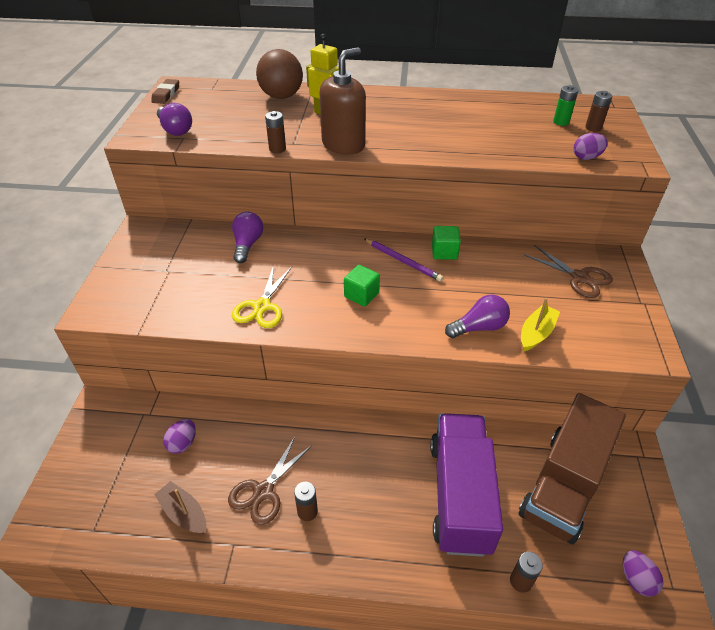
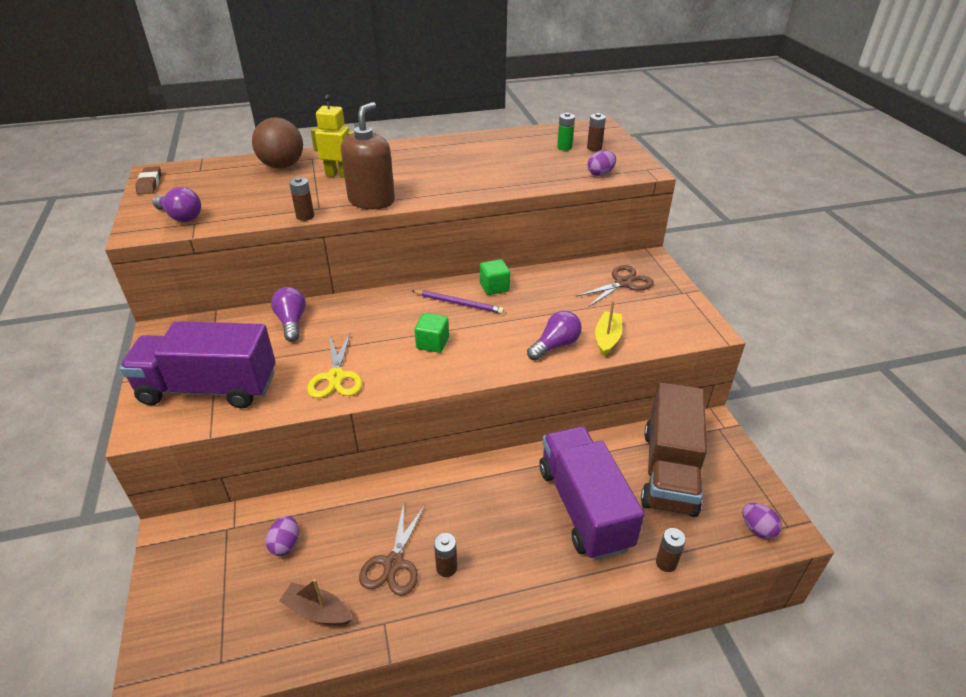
camera: 20 degrees left, 5 degrees down
brown scissors [524,245,613,298] -> brown scissors turned 60 degrees counterclockwise [575,265,654,306]
none -> purple truck [119,321,276,408]

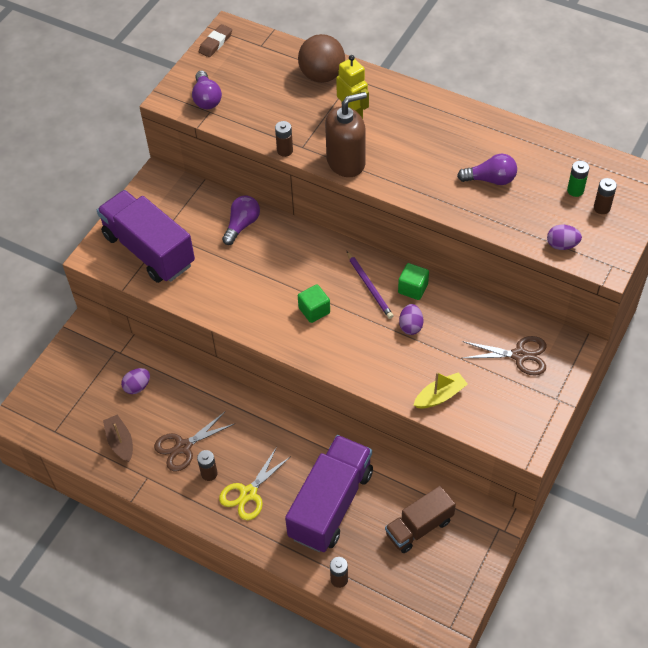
camera: 45 degrees right, 15 degrees up
yellow scissors [307,333,362,398] -> yellow scissors moved to [219,447,291,520]
purple light bulb [527,311,582,361] -> purple light bulb moved to [457,154,517,185]
brown truck [641,382,707,517] -> brown truck [385,486,456,553], size x0.61
purple egg [742,503,782,539] -> purple egg moved to [399,304,423,335]

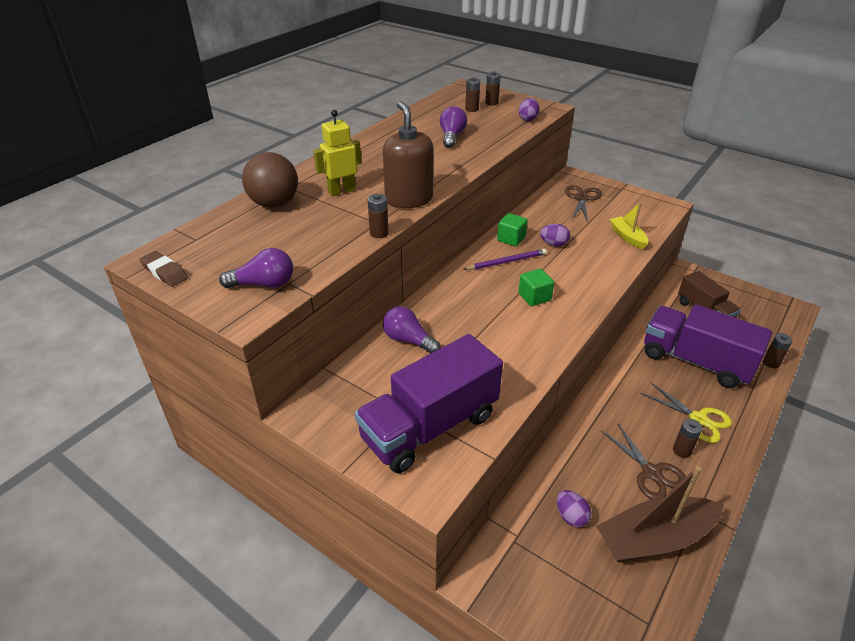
camera: 85 degrees left, 15 degrees down
brown boat [103,414,133,462] -> brown boat [596,466,724,563], size x1.89
green battery [567,161,589,197] -> brown battery [465,77,480,112]

